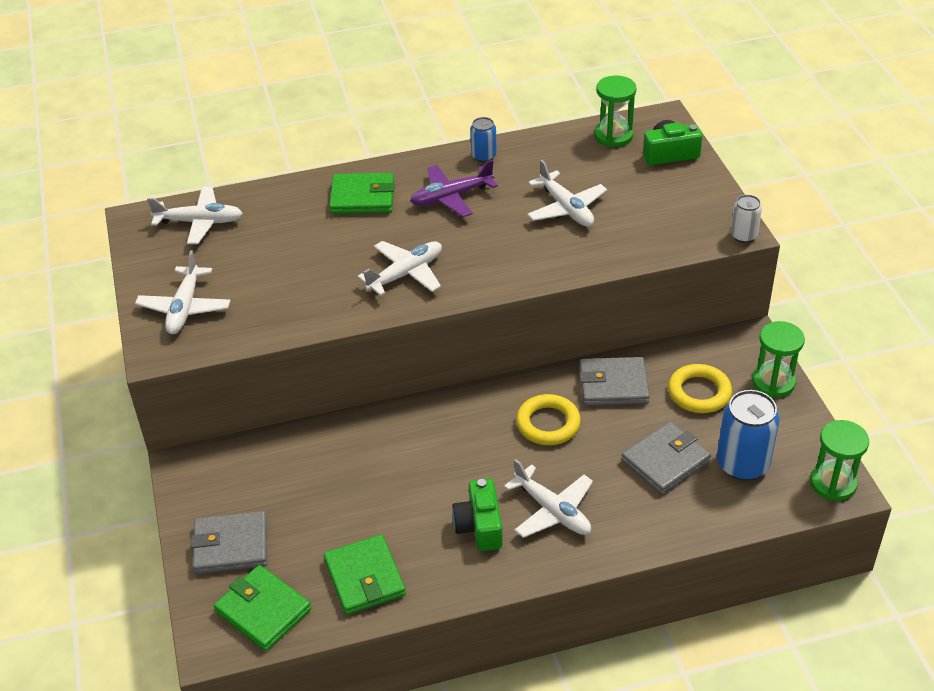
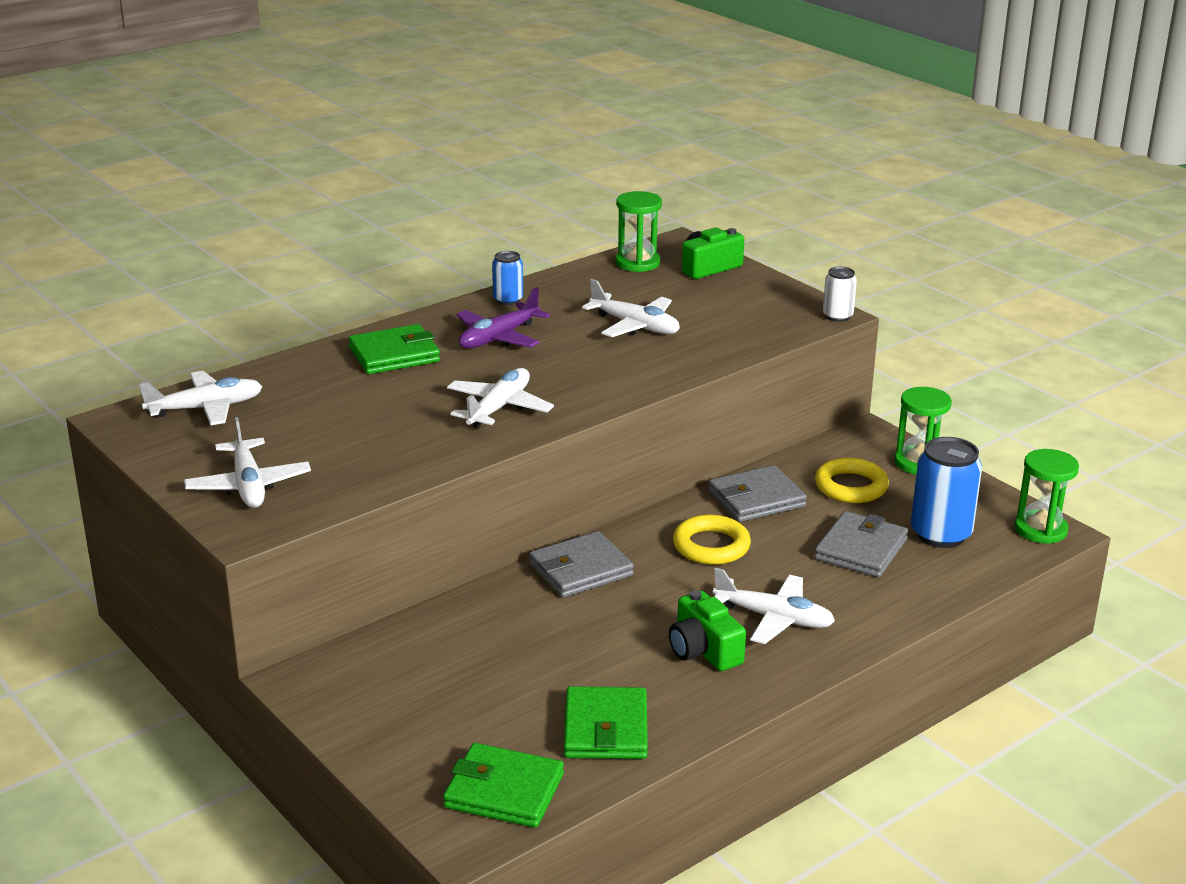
camera: 25 degrees left, 15 degrees down
grey wallet [191,511,267,574] -> grey wallet moved to [529,531,634,598]
green wallet [324,534,406,615] -> green wallet turned 45 degrees clockwise [564,686,648,759]

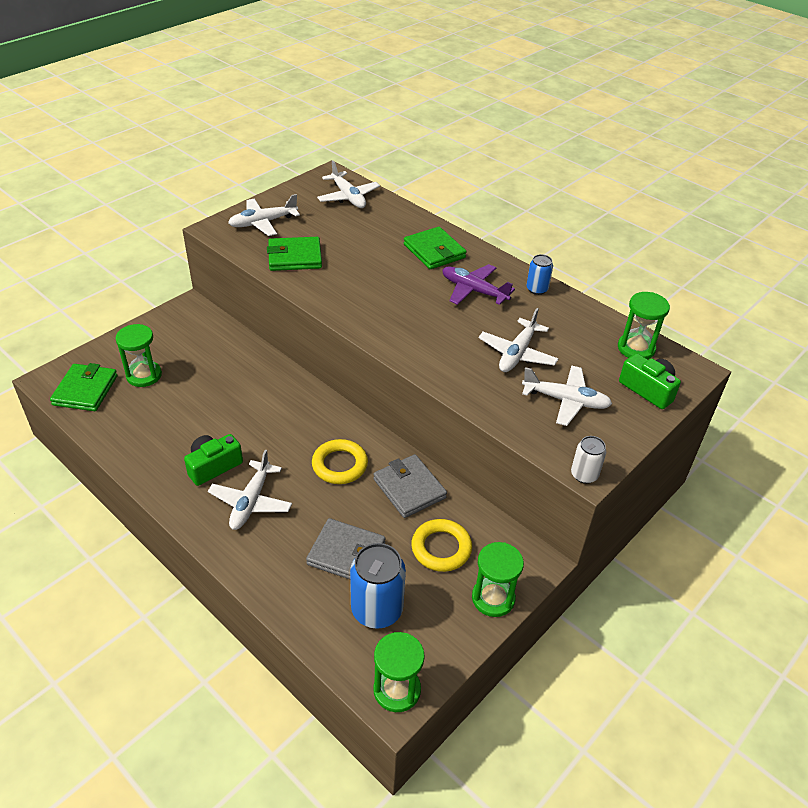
camera: 80 degrees right, 15 degrees up
white plane [447,368,554,428] -> white plane moved to [522,366,612,426]
grey wallet [529,531,634,598] -> none
green wallet [564,686,648,759] -> green wallet moved to [267,237,322,271]
none -> green hourglass [115,324,162,387]

